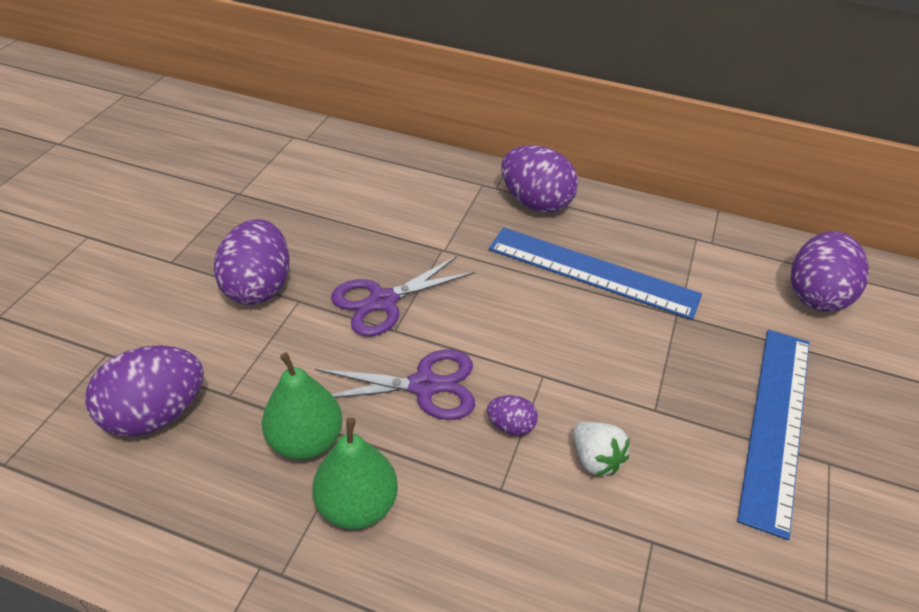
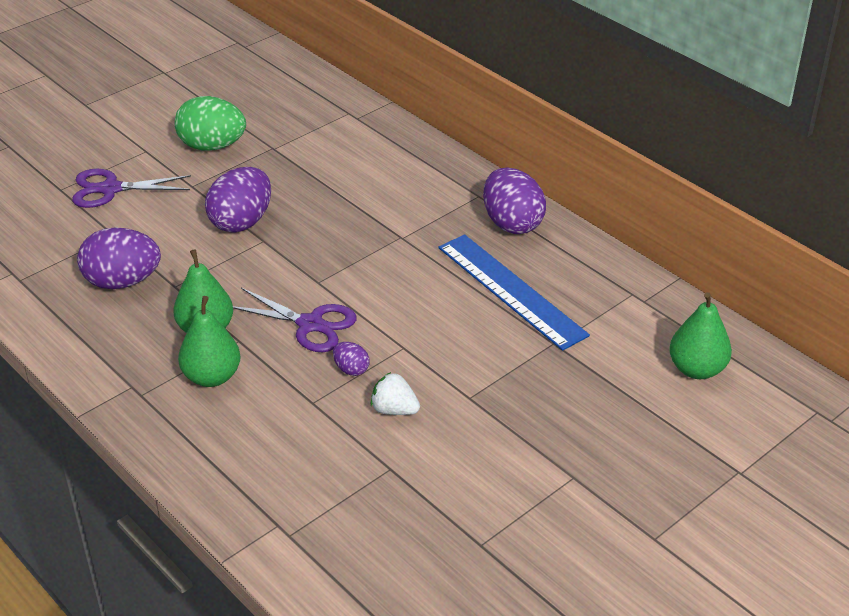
camera: 30 degrees right, 5 degrees down
purple scissors [331,255,475,337] -> purple scissors moved to [72,169,191,208]
white strawberry [573,422,630,476] -> white strawberry turned 120 degrees clockwise [371,372,420,415]
blue ruler [737,330,809,540] -> none
purple egg [791,231,869,312] -> green pear [669,292,732,379]
none -> green egg [174,96,246,151]

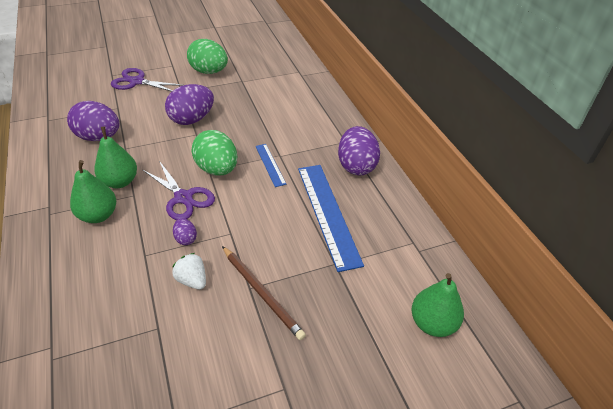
camera: 20 degrees right, 5 degrees up
none -> green egg [191,130,238,175]
none -> brown pencil [222,246,306,340]
none -> blue ruler [256,144,286,187]

